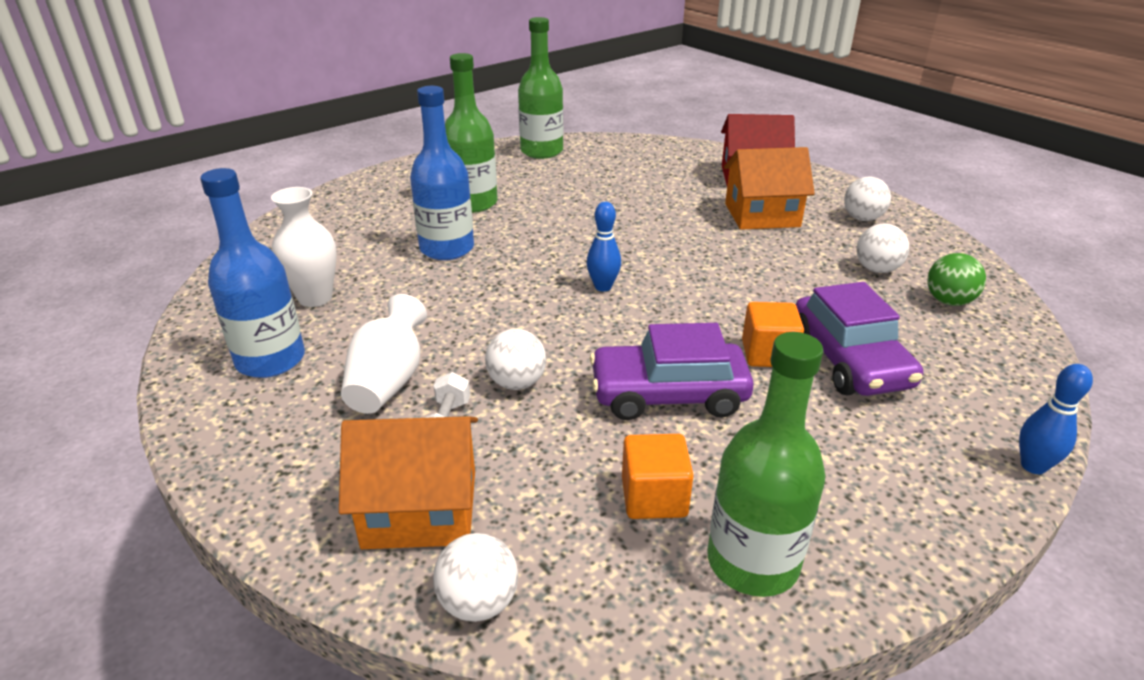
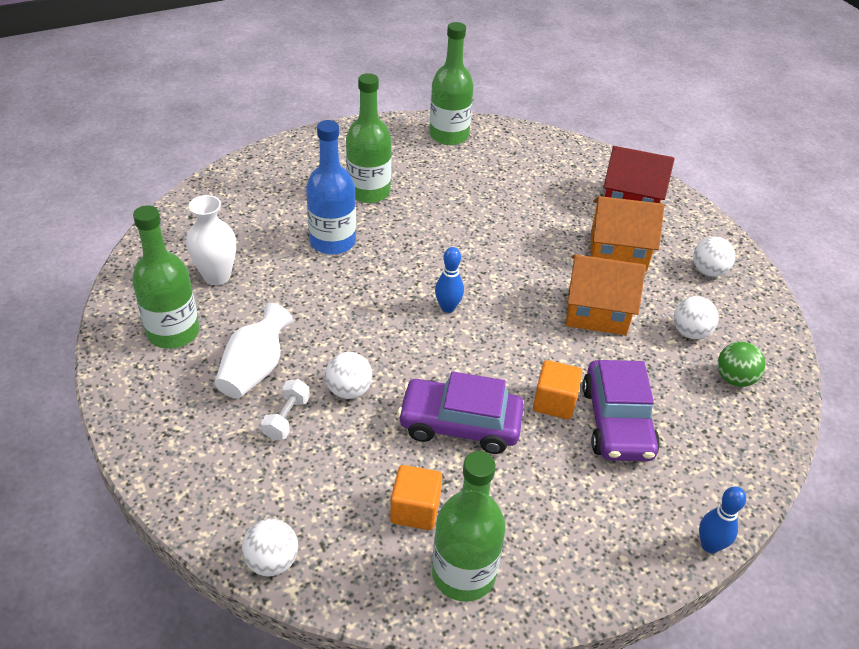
camera: 10 degrees right, 10 degrees up
blue bottle [200,168,305,378] -> green bottle [132,205,199,349]
orange house [339,416,478,549] -> orange house moved to [566,254,646,335]

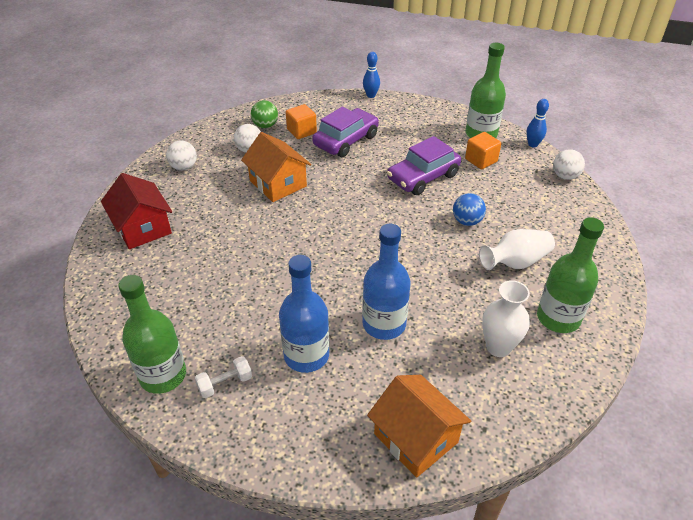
camera: 135 degrees left, 0 degrees up
white dumbbell [261,379,310,440] -> white dumbbell moved to [195,356,252,398]
white ball [325,352,373,399] -> blue ball [453,193,486,226]
green bottle [346,73,392,203] -> blue bottle [279,255,329,373]
purple car [397,372,524,454] -> purple car turned 90 degrees clockwise [387,136,461,195]
blue bowling pin [435,247,464,313] -> blue bowling pin moved to [526,99,549,147]
orange cube [533,360,583,419] -> orange cube moved to [286,104,317,139]
orange house [591,196,664,271] -> orange house moved to [367,375,471,478]

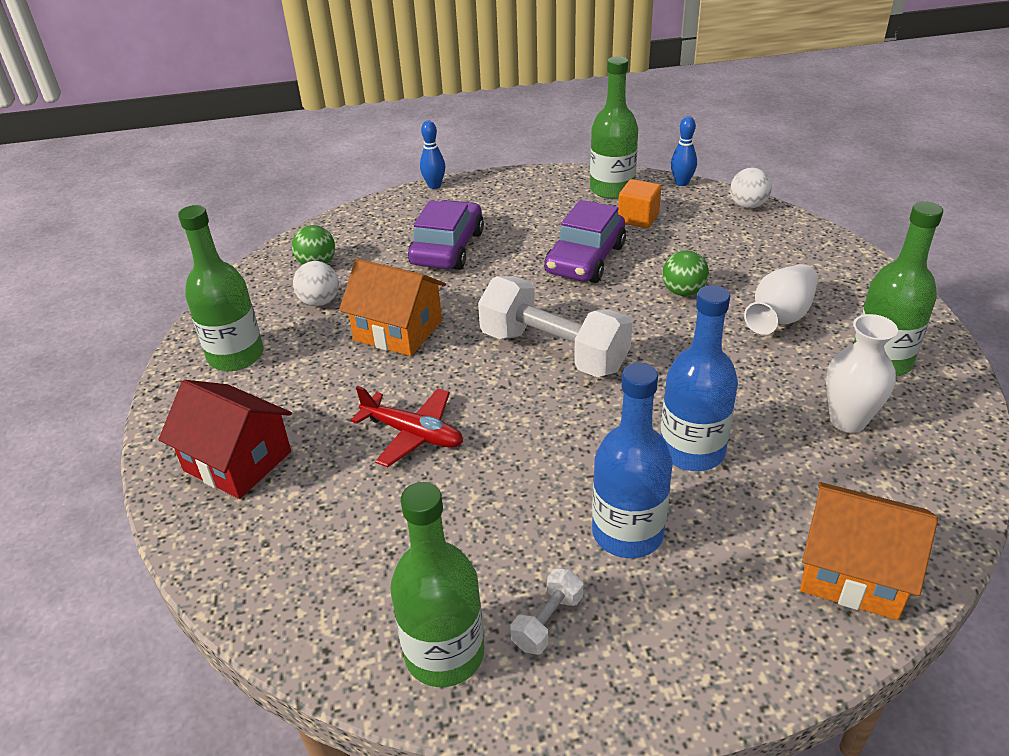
camera: 25 degrees left, 5 degrees down
white ball [166,140,197,170] -> green bottle [178,205,264,371]
orange cube [286,104,317,139] -> none
blue ball [453,193,486,226] -> green ball [662,250,709,296]
none -> red plane [351,386,463,467]
none -> white dumbbell [478,276,632,377]

